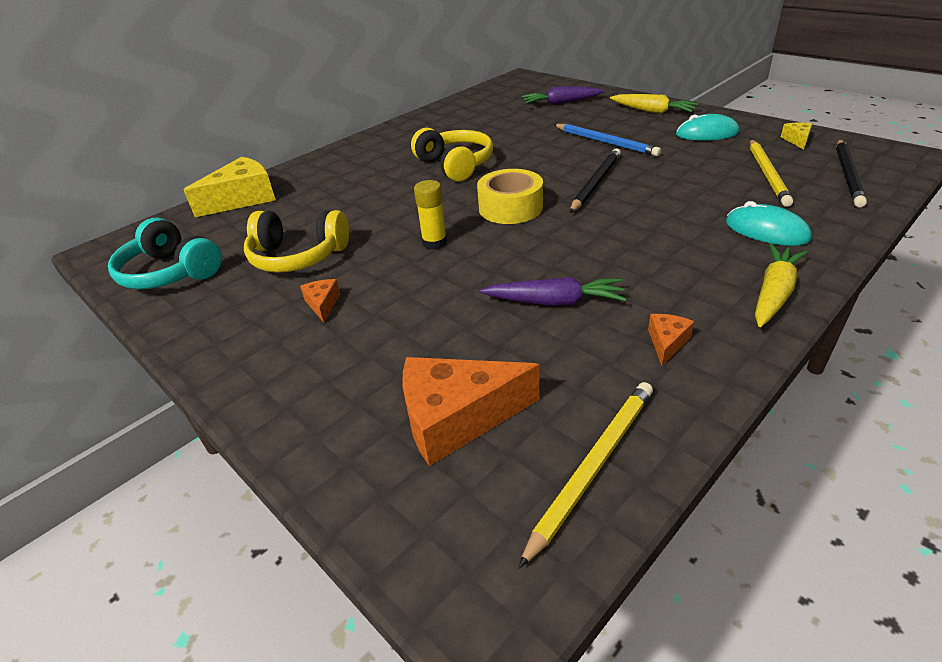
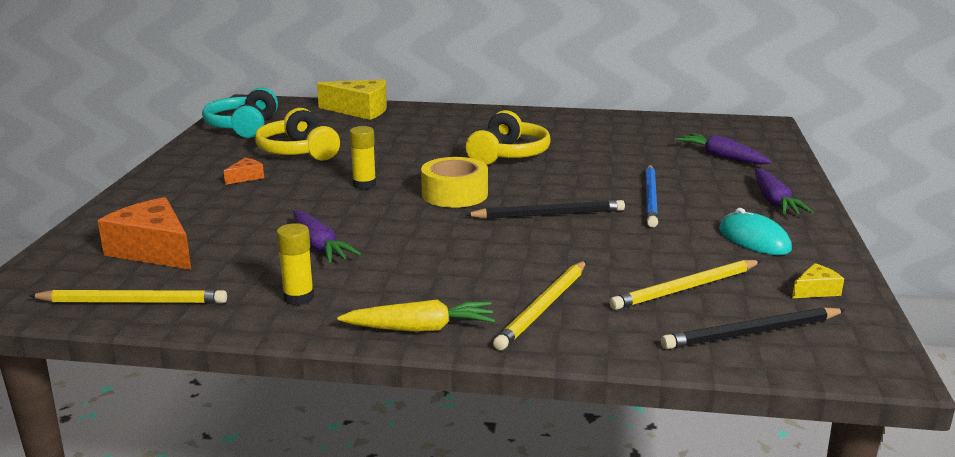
camera: 50 degrees right, 15 degrees down
yellow carrot [610,94,698,114] -> purple carrot [755,168,814,215]
orange cheese [648,314,694,366] -> yellow glue stick [276,223,314,305]
turquoise mouse [726,201,812,246] -> yellow pencil [493,261,586,350]

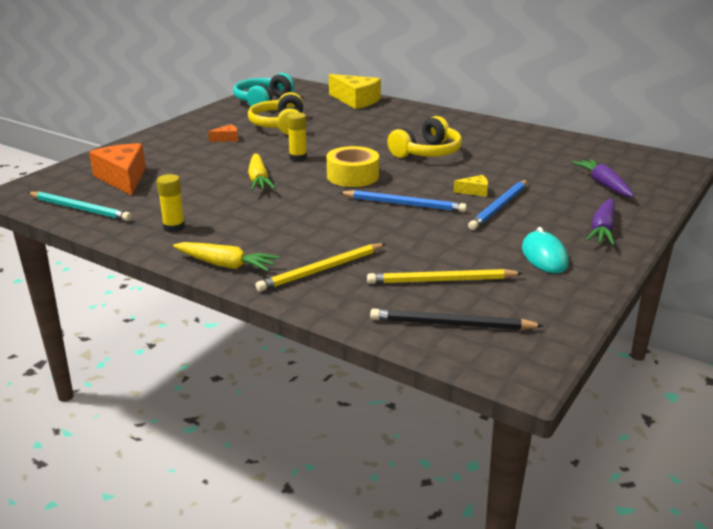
camera: 25 degrees right, 5 degrees up
yellow pencil [29,289,227,304] -> turquoise pencil [28,192,132,221]
purple carrot [293,210,361,263] -> none
black pencil [465,200,625,219] -> blue pencil [339,190,467,212]
yellow cheese [792,263,844,298] -> yellow cheese moved to [454,175,488,197]
none -> yellow carrot [248,153,275,191]

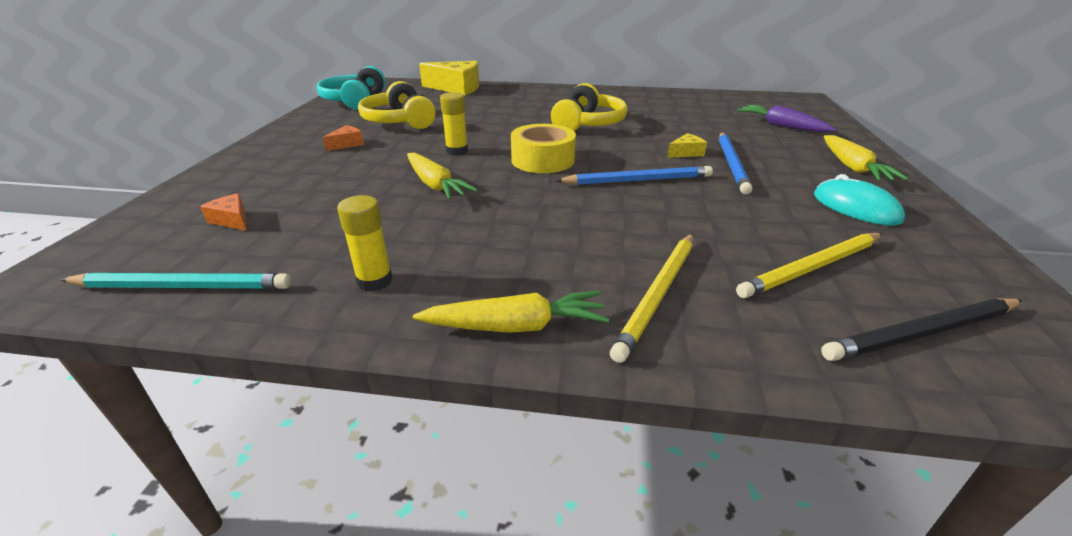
camera: 25 degrees left, 5 degrees up
orange cheese [89,143,146,196] -> orange cheese [200,193,246,230], size x0.46
purple carrot [586,198,615,245] -> yellow carrot [824,135,908,181]

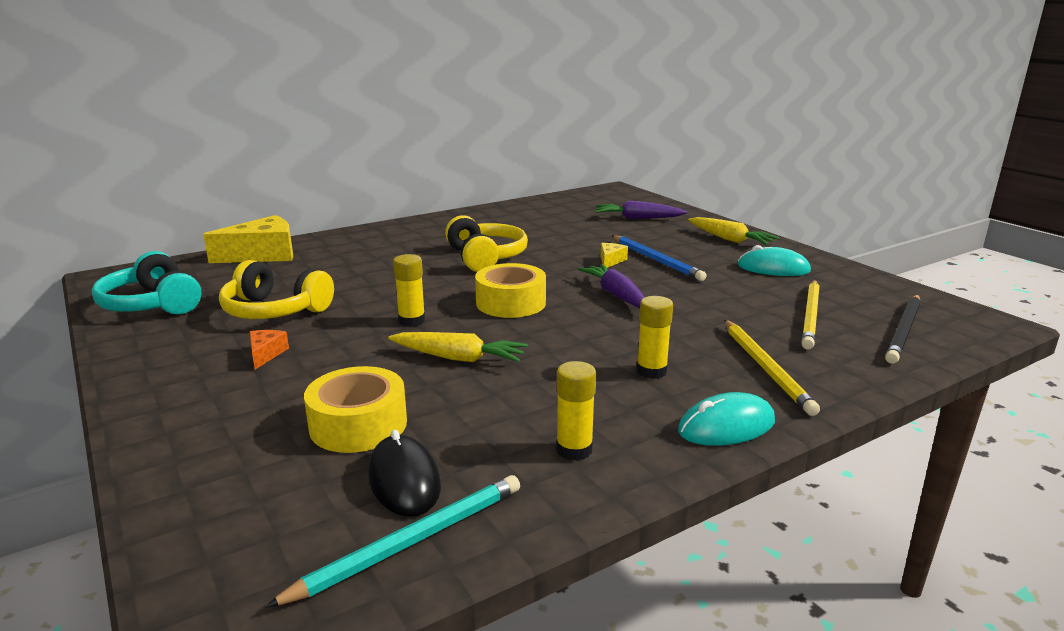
camera: 40 degrees left, 10 degrees down
orange cheese [200,193,246,230] -> none
yellow carrot [413,291,609,333] -> turquoise mouse [678,392,775,446]
blue pencil [556,166,713,185] -> purple carrot [578,264,645,309]
none -> yellow tape [304,366,407,453]
none -> black mouse [368,430,441,517]
none -> yellow glue stick [636,296,673,379]

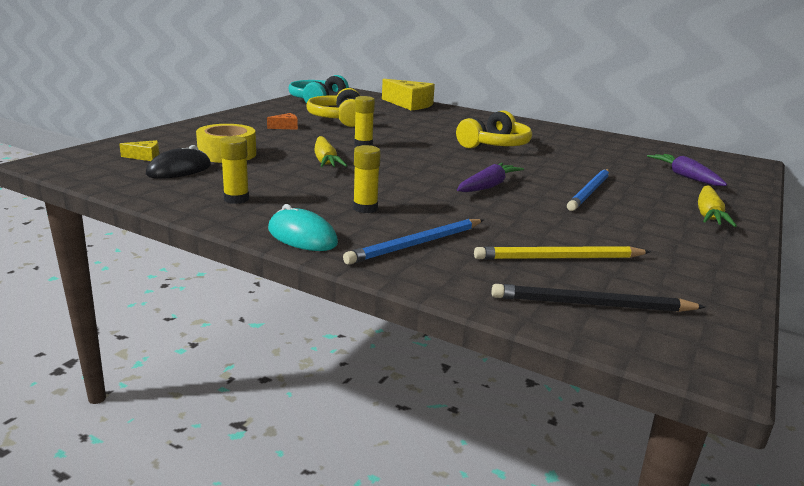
camera: 60 degrees right, 0 degrees up
turquoise pencil [265,475,520,608] -> none
yellow tape [475,263,546,318] -> none
yellow cheese [600,243,628,268] -> yellow cheese moved to [119,140,159,161]
yellow pencil [724,320,820,416] -> blue pencil [343,219,483,265]
turquoise mouse [738,245,811,276] -> none

